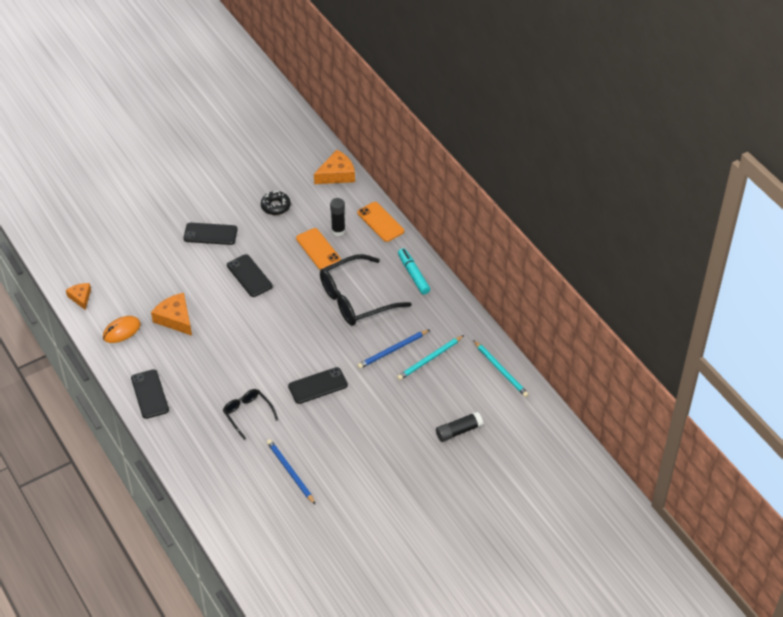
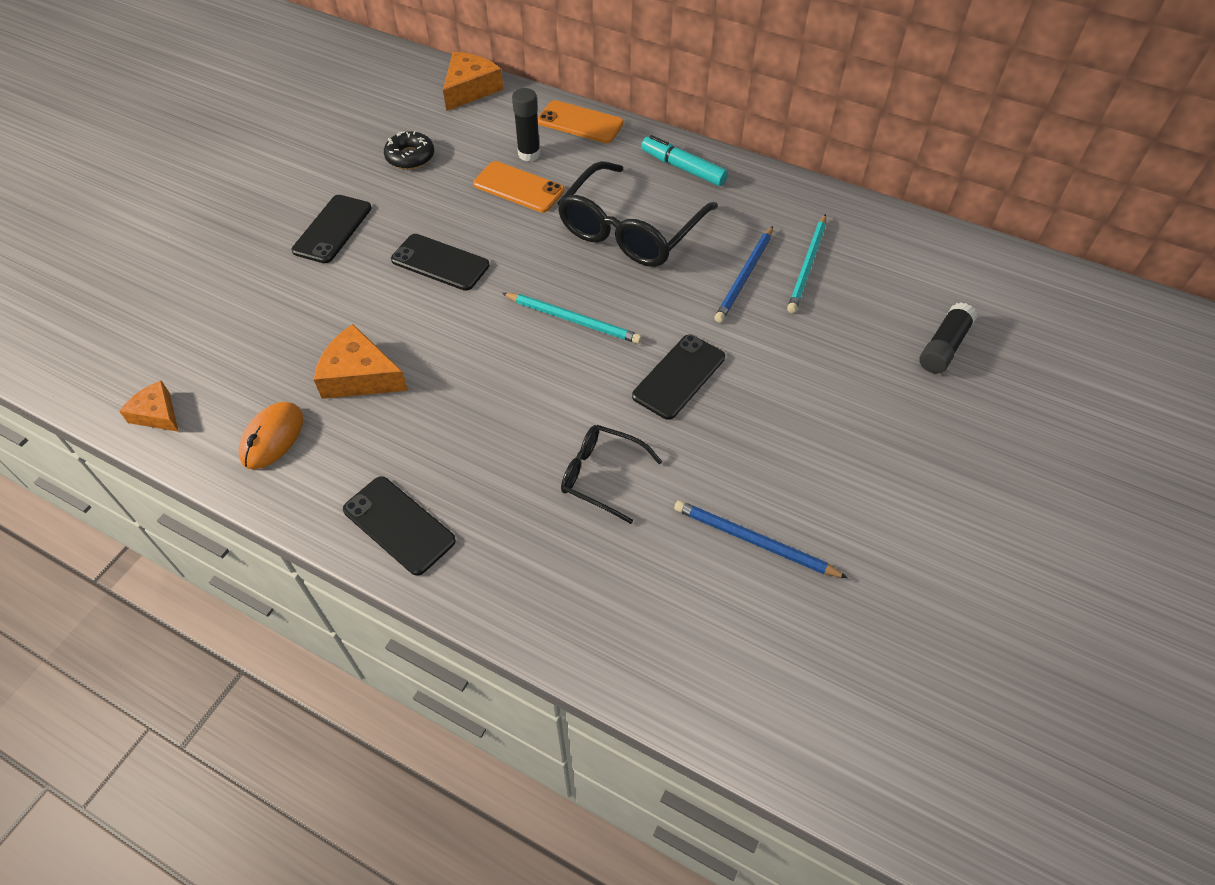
camera: 30 degrees left, 5 degrees up
black phone [184,223,238,245] -> black phone turned 45 degrees counterclockwise [291,195,372,263]
turquoise pencil [473,340,529,397] -> turquoise pencil moved to [502,293,642,344]

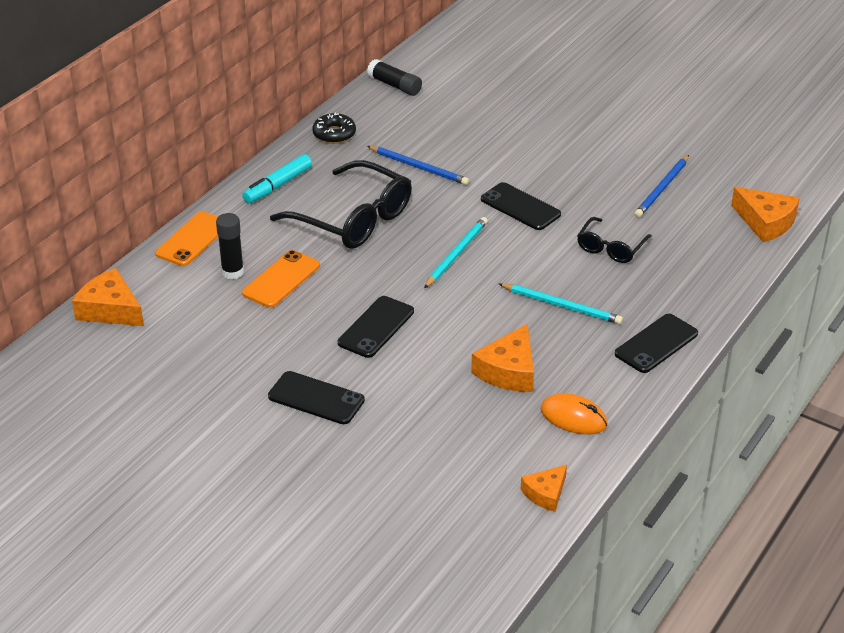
camera: 85 degrees left, 15 degrees down
black donut [384,131,434,169] -> black donut moved to [312,113,356,144]
turquoise pencil [787,214,826,313] -> turquoise pencil moved to [499,283,623,324]
black glue stick [919,302,977,374] -> black glue stick moved to [367,59,422,96]
none -> orange cheese [731,187,800,242]

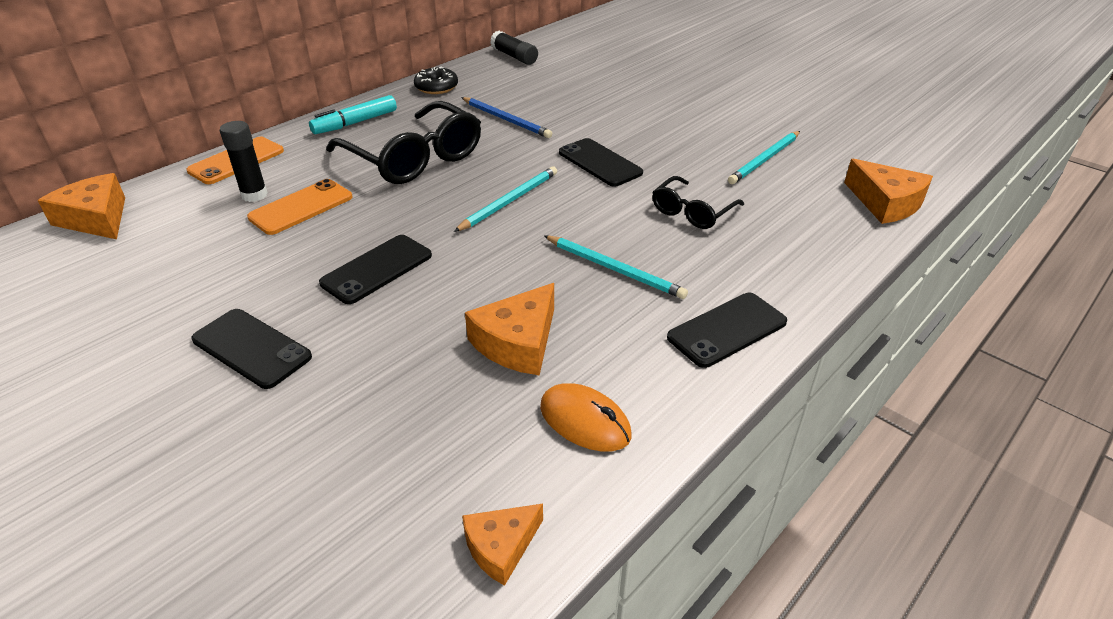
camera: 10 degrees right, 0 degrees up
blue pencil [635,155,689,217] -> turquoise pencil [728,131,800,184]

